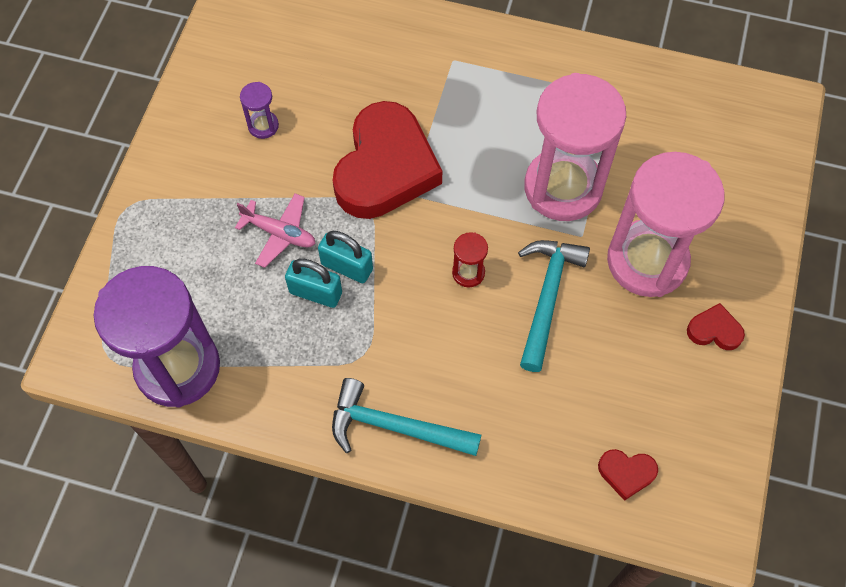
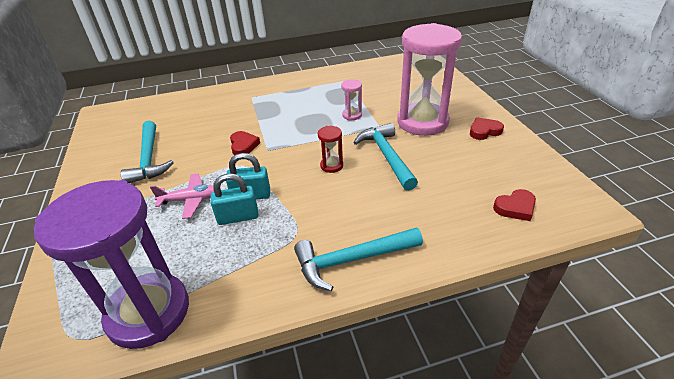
camera: 30 degrees left, 25 degrees down
purple hourglass [240,82,279,139] -> turquoise hammer [120,121,174,183]
red heart [332,101,442,219] -> red heart [230,131,260,155], size x0.41
pink hourglass [524,73,626,221] -> pink hourglass [341,79,362,121], size x0.40

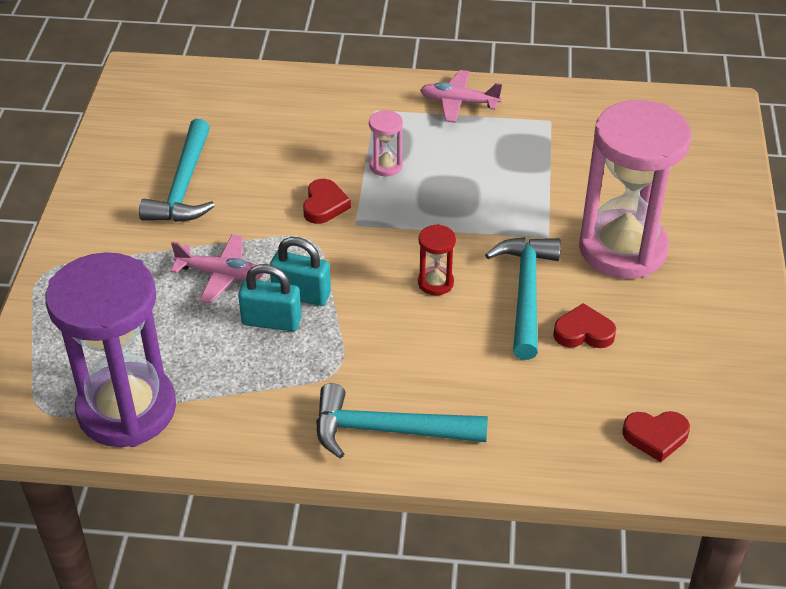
camera: 20 degrees right, 5 degrees up
pink hourglass [341,79,362,121] -> pink hourglass moved to [369,110,403,176]
red heart [470,117,504,140] -> red heart moved to [553,303,616,348]
none -> pink plane [420,70,502,123]

